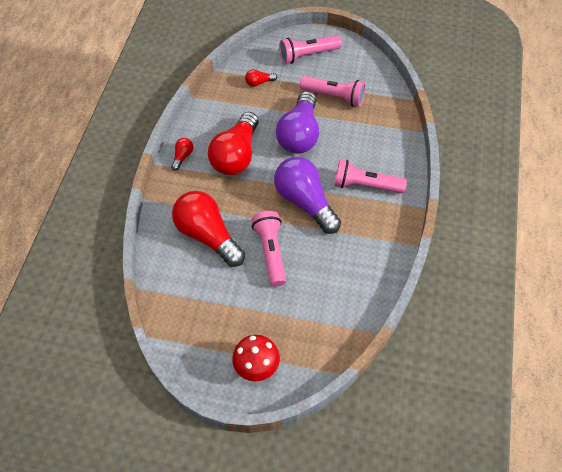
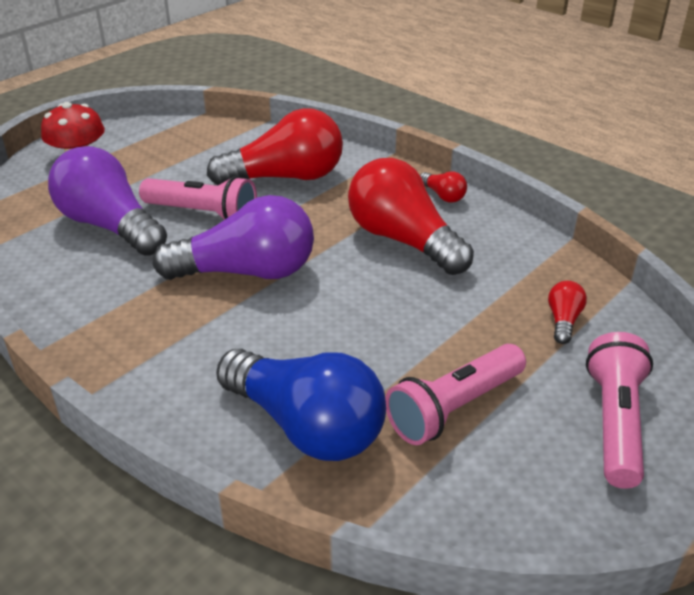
camera: 120 degrees right, 20 degrees down
purple light bulb [276,91,319,154] -> purple light bulb moved to [48,146,167,256]
pink flashlight [334,160,407,193] -> none
none -> blue light bulb [216,349,386,461]

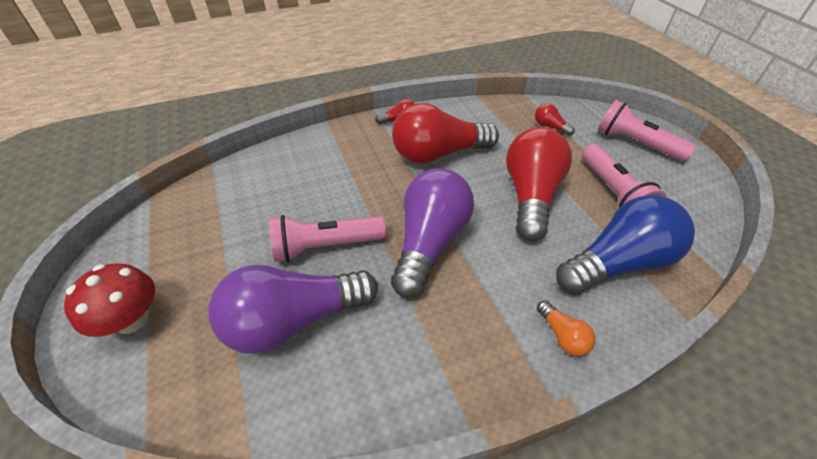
camera: 65 degrees left, 10 degrees up
pink flashlight [139,176,257,220] -> pink flashlight turned 150 degrees counterclockwise [269,215,386,262]
red light bulb [207,108,343,185] -> red light bulb moved to [506,127,572,241]
none -> orange light bulb [537,300,596,356]

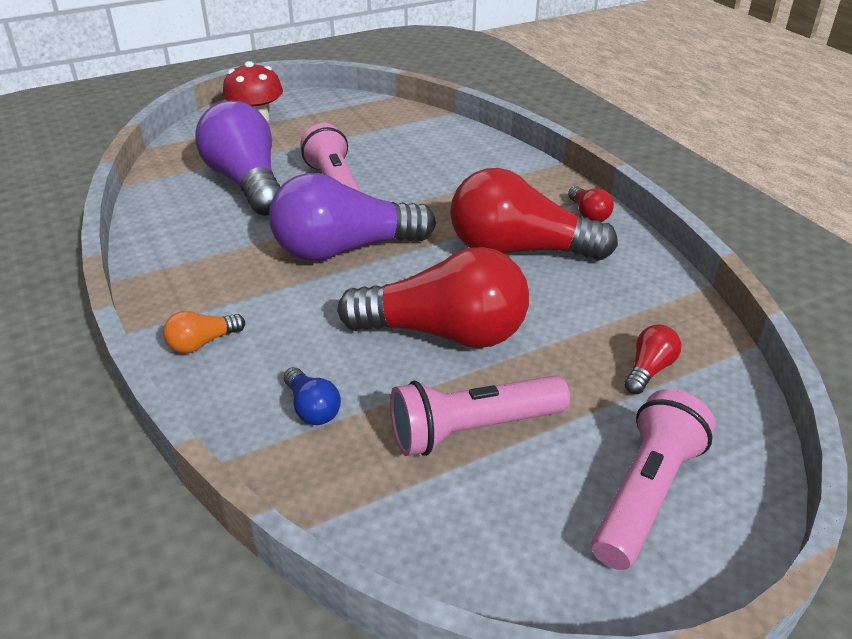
camera: 85 degrees right, 10 degrees down
purple light bulb [391,168,474,298] -> purple light bulb turned 150 degrees clockwise [269,173,436,261]
red light bulb [392,103,499,164] -> red light bulb turned 60 degrees counterclockwise [450,168,618,260]
blue light bulb [556,195,695,295] -> blue light bulb [284,367,341,425], size x0.42

